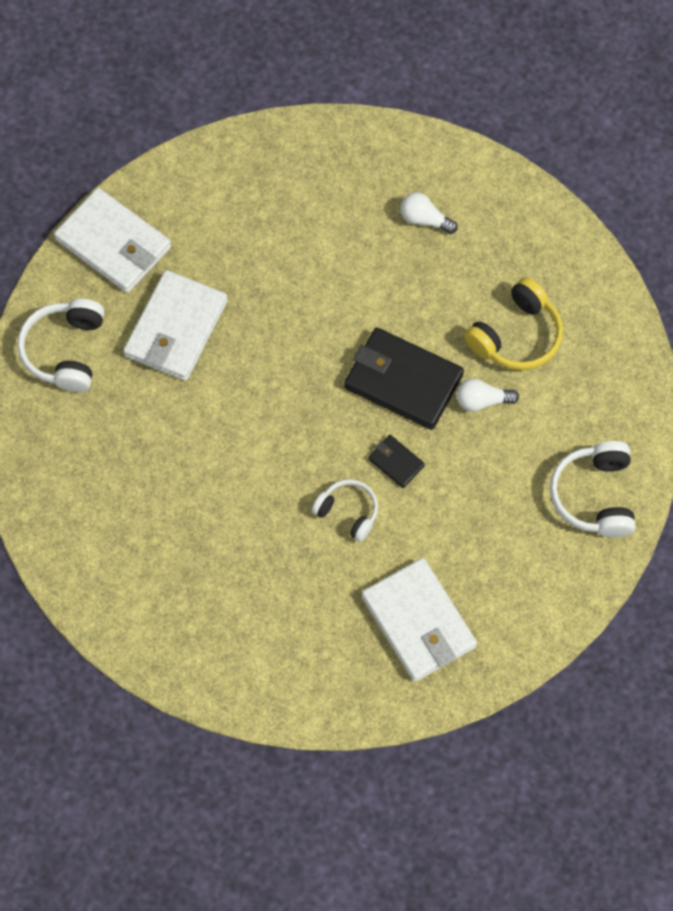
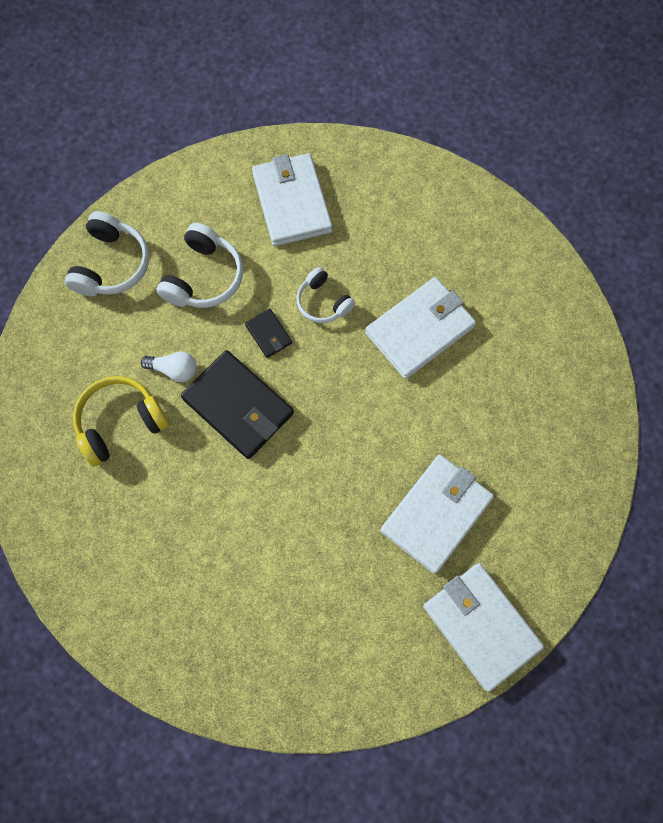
camera: 165 degrees left, 5 degrees up
white headphones [18,299,105,392] -> white headphones moved to [156,223,243,308]
white light bulb [400,192,458,234] -> none
none -> white wallet [365,277,476,379]

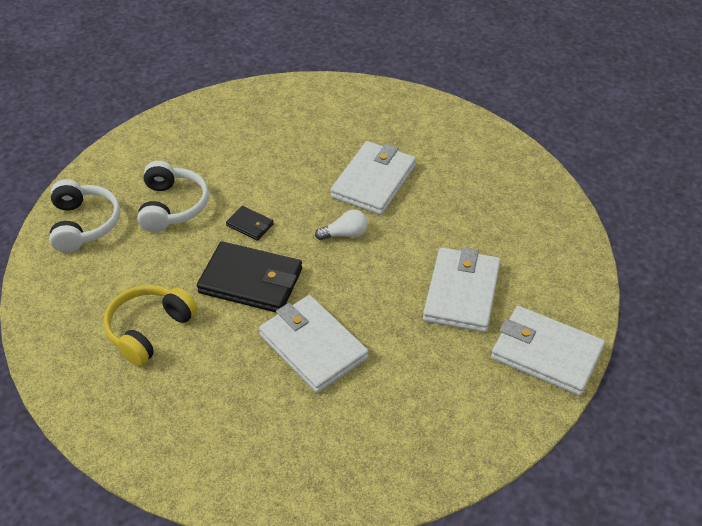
camera: 25 degrees left, 25 degrees down
white light bulb [141,351,197,382] -> white light bulb moved to [315,209,368,240]
white wallet [252,153,333,246] -> white wallet moved to [259,295,369,393]
white headphones [296,267,355,323] -> none

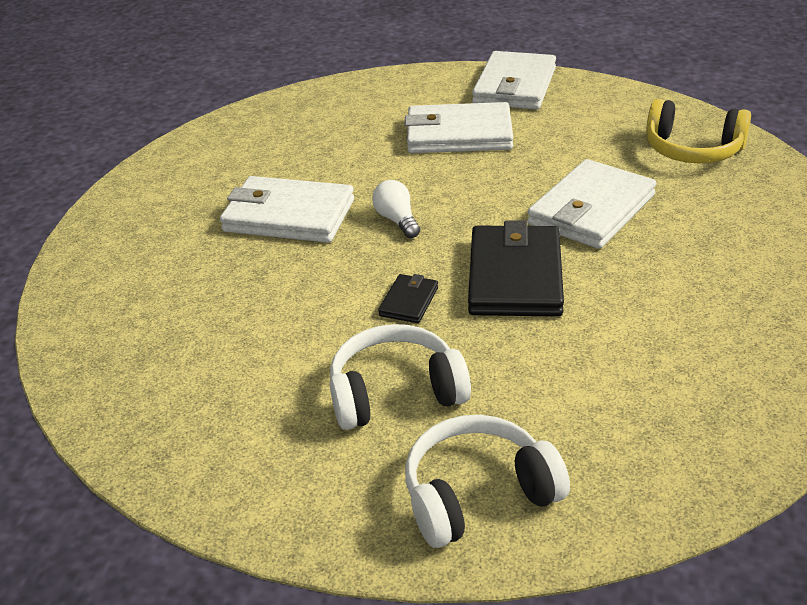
camera: 100 degrees left, 10 degrees down
yellow headphones [103,285,198,366] -> yellow headphones moved to [646,99,751,163]

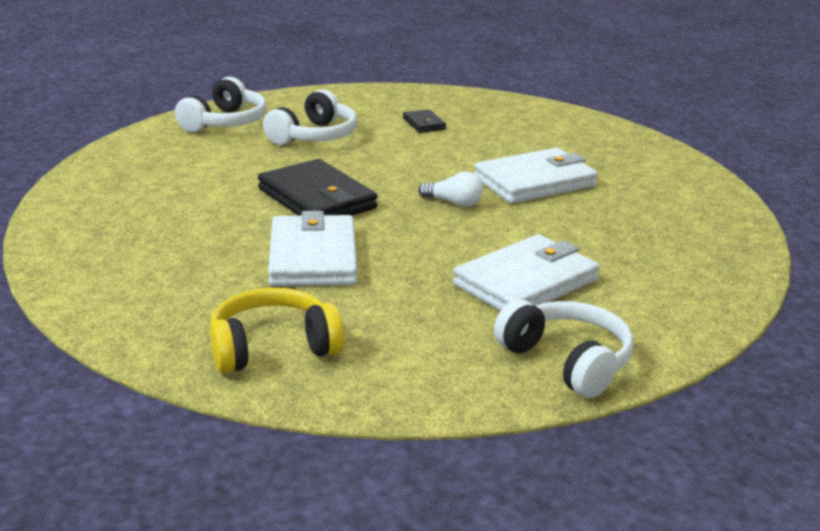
camera: 135 degrees right, 10 degrees down
black wallet [378,274,438,323] -> black wallet moved to [403,109,446,133]
white wallet [472,51,556,110] -> white headphones [494,299,634,398]

